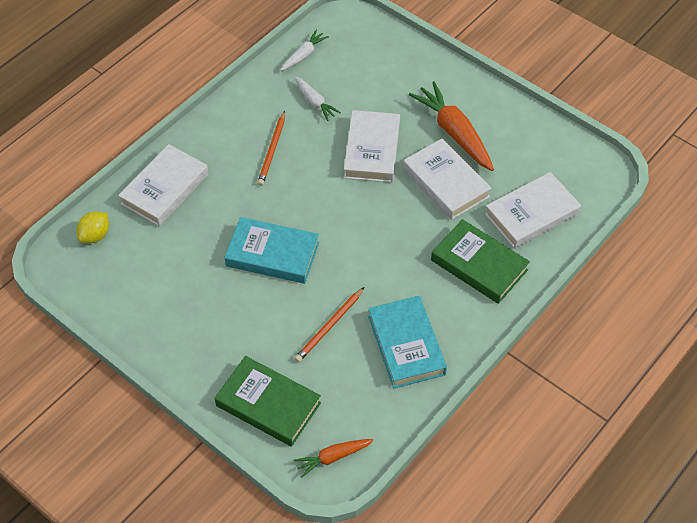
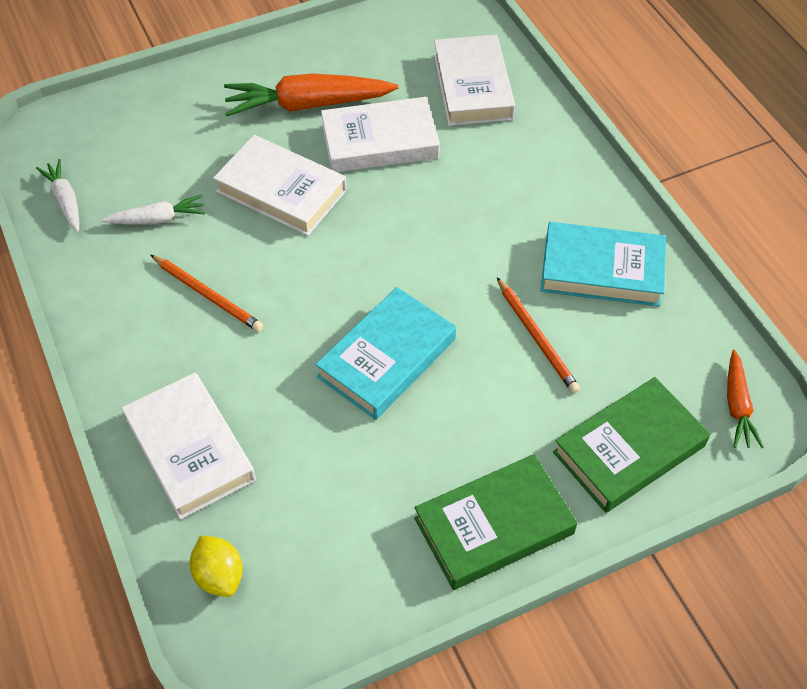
camera: 65 degrees left, 0 degrees up
green book [431,219,530,304] -> green book moved to [414,454,578,590]

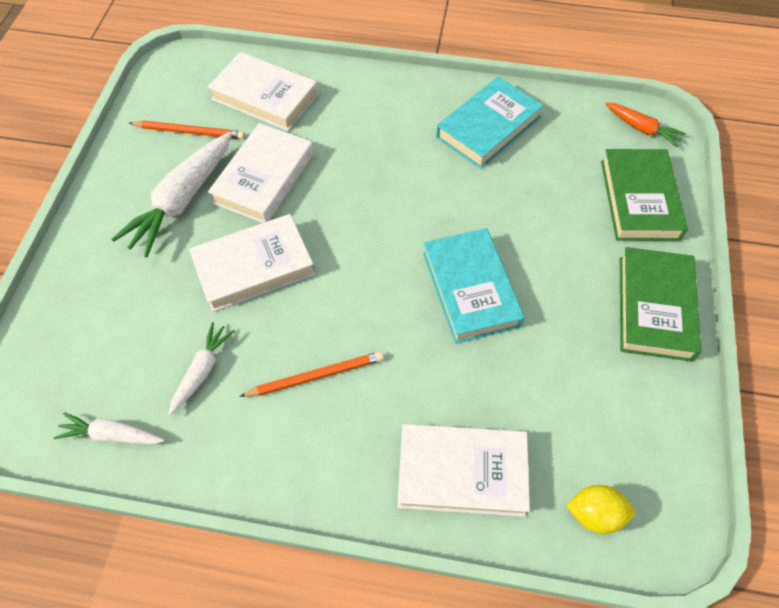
camera: 55 degrees left, 5 degrees up
orange carrot [224,73,399,116] -> white carrot [111,132,232,257]
orange pencil [497,277,580,393] -> orange pencil moved to [129,121,245,139]

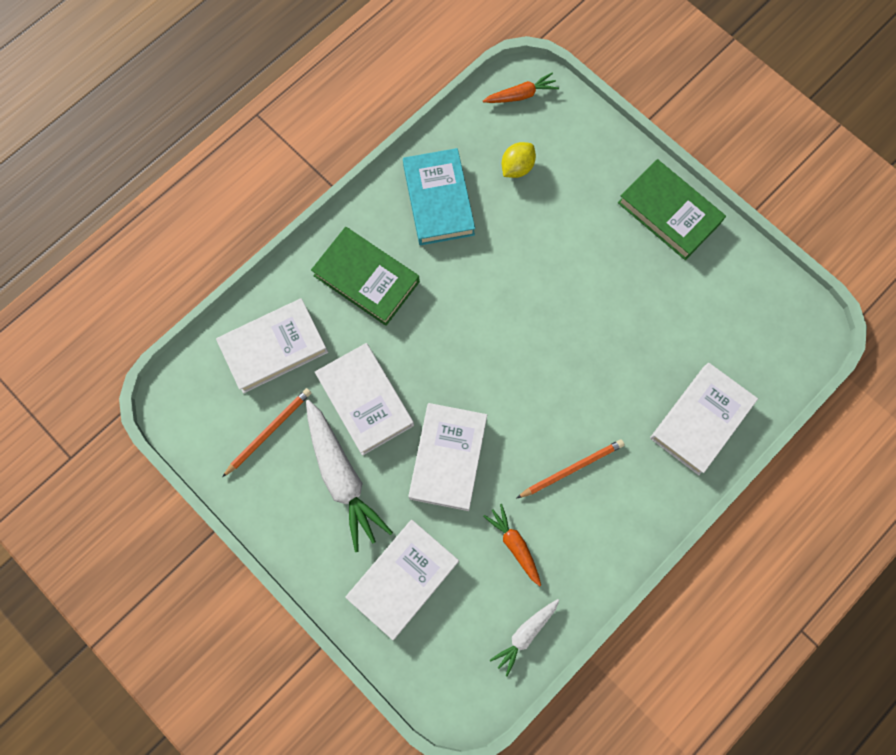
camera: 55 degrees left, 15 degrees up
white carrot [169,322,235,415] -> orange carrot [483,504,541,586]
orange pencil [239,352,384,397] -> orange pencil turned 45 degrees clockwise [517,439,624,498]
turquoise book [423,228,525,344] -> none
yellow lemon [566,485,635,534] -> yellow lemon moved to [502,142,536,178]
green book [601,149,688,241] -> green book moved to [311,227,420,326]
none -> white book [346,520,459,640]

